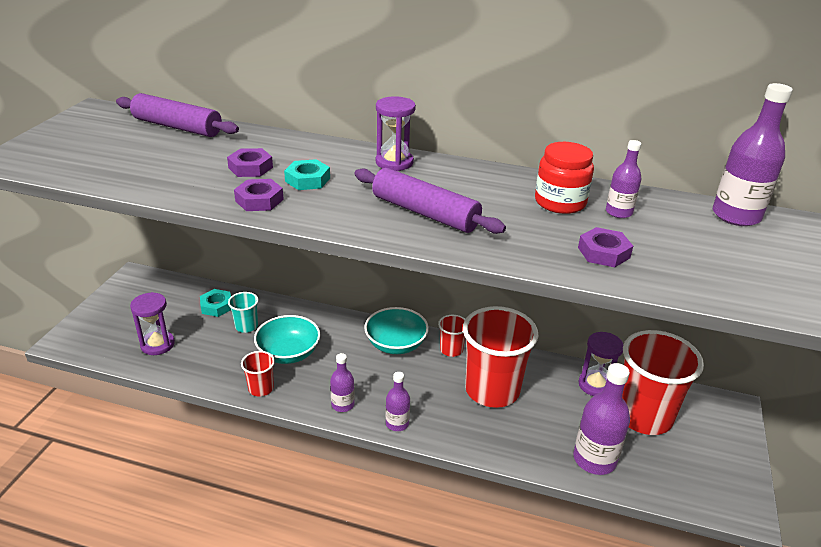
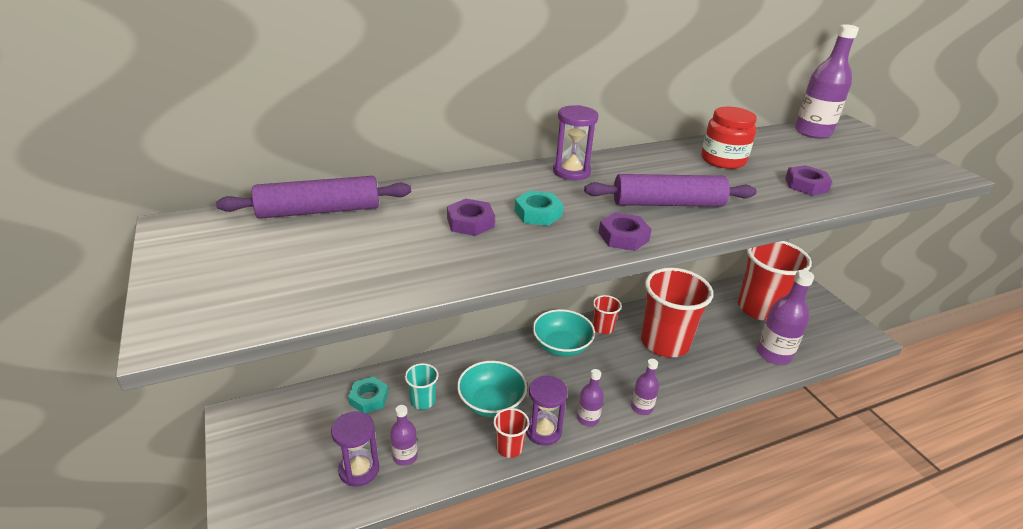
camera: 40 degrees left, 0 degrees up
purple nut [234,179,284,211] -> purple nut moved to [598,212,652,251]
purple hourglass [578,332,624,396] -> purple hourglass moved to [526,376,568,446]
purple bottle [606,140,641,218] -> purple bottle moved to [390,405,418,466]

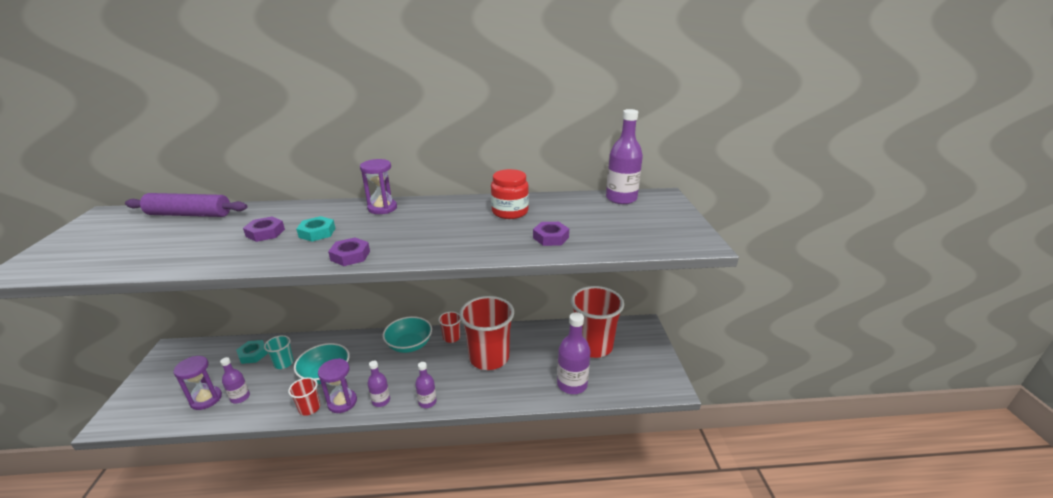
camera: 20 degrees right, 5 degrees down
purple rolling pin [584,174,757,207] -> none

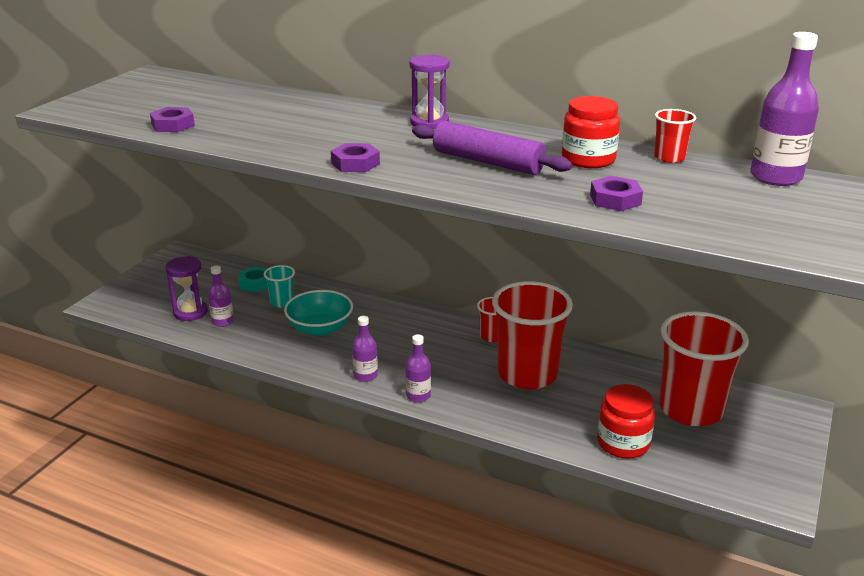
camera: 30 degrees right, 0 degrees up
purple rolling pin [125,193,247,217] -> purple rolling pin moved to [412,121,572,175]
purple nut [243,217,285,242] -> purple nut moved to [150,107,195,132]
red cup [288,377,320,416] -> red cup moved to [654,109,696,163]
turquoise nut [296,216,335,242] -> none
purple hourglass [318,358,357,413] -> none
turquoise bowl [382,316,432,353] -> none
purple bottle [557,312,591,394] -> red jar [597,384,655,459]

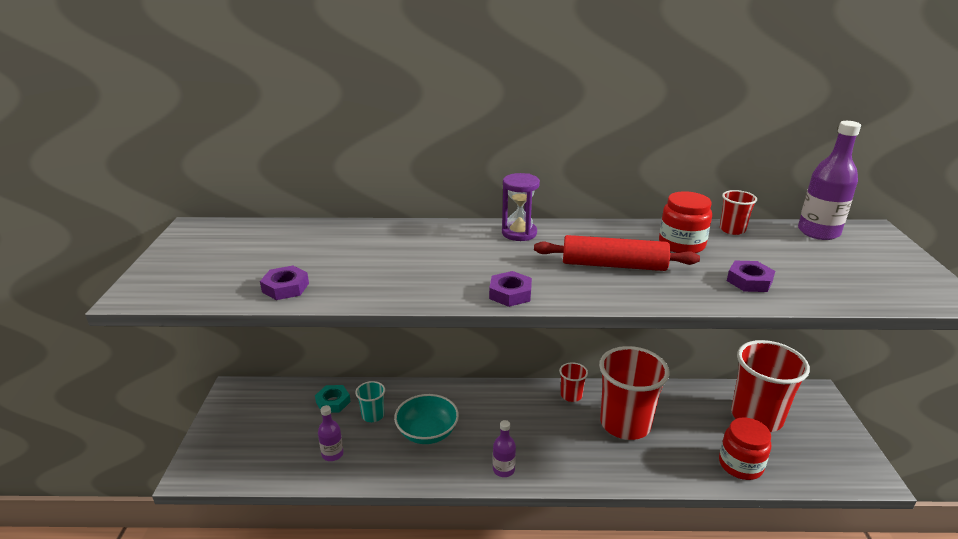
camera: 25 degrees left, 0 degrees up
purple hourglass [165,256,208,321] -> none
purple bottle [405,334,431,402] -> none
purple rolling pin [412,121,572,175] -> red rolling pin [534,235,700,271]

